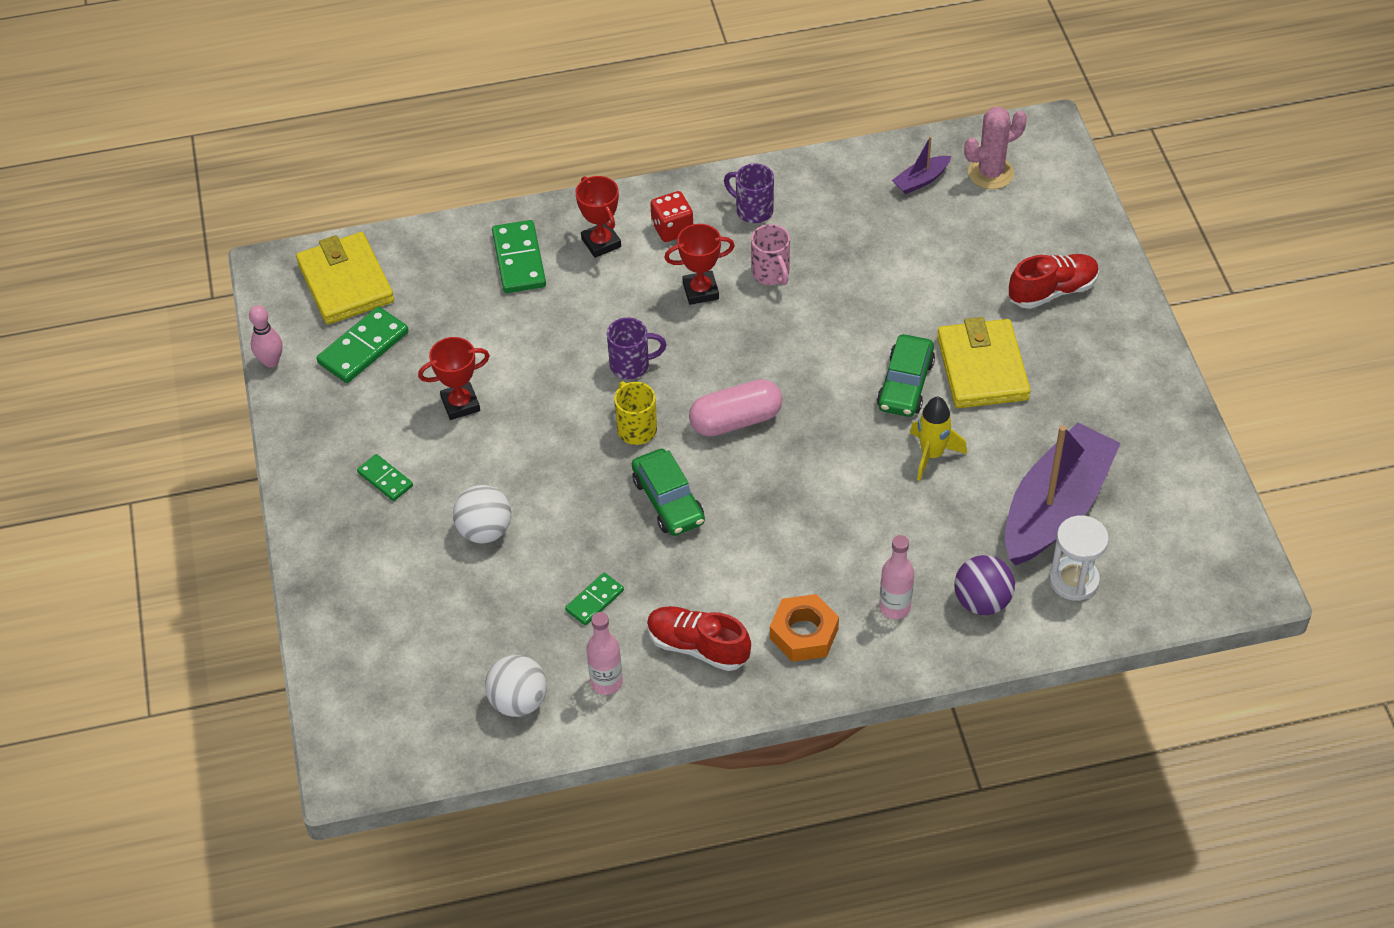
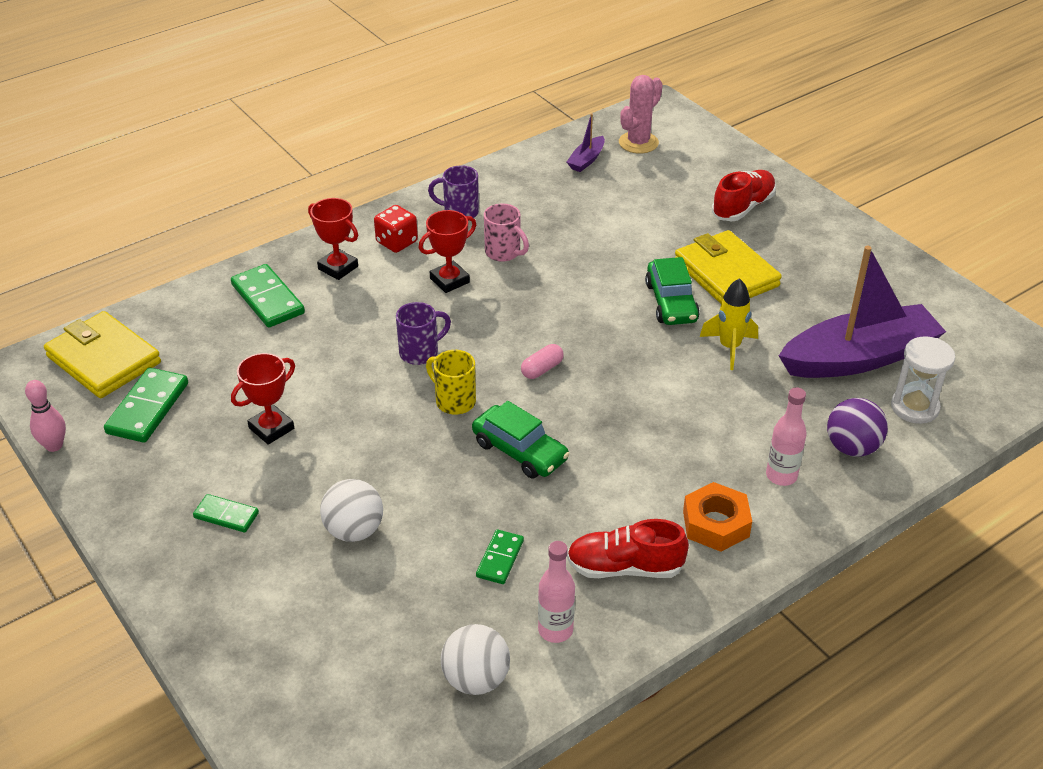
camera: 25 degrees left, 10 degrees down
pink capsule [689,379,782,437] -> pink capsule [521,344,564,379], size x0.54
purple boat [1005,423,1121,565] -> purple boat turned 60 degrees clockwise [779,246,946,378]

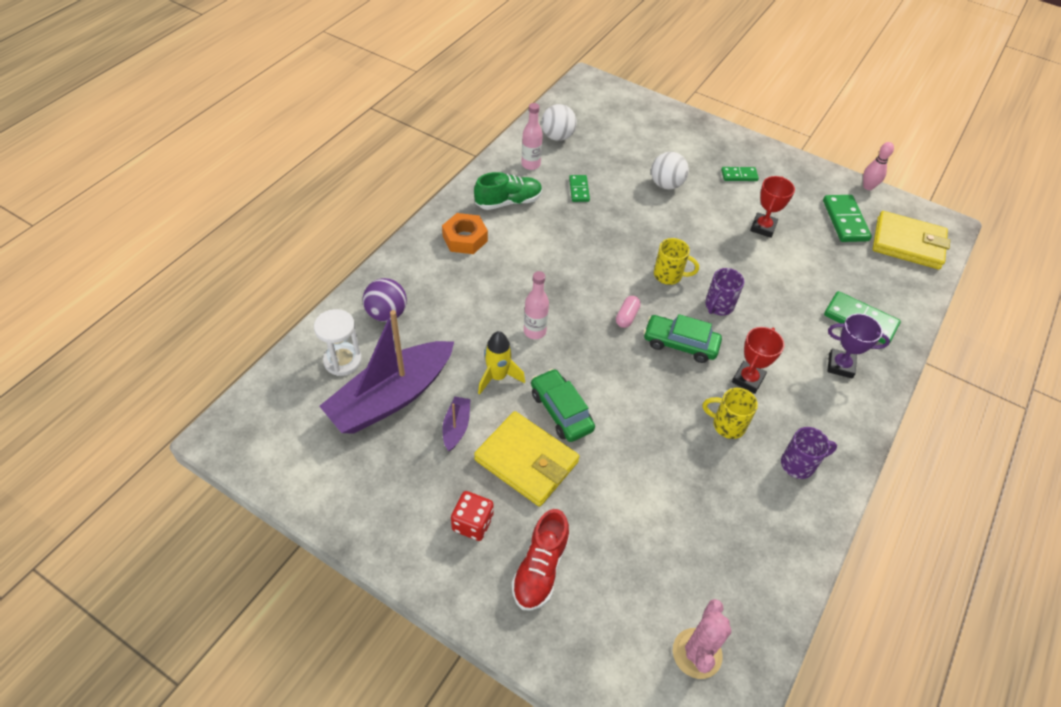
camera: 155 degrees right, 10 degrees up
red trophy [308,198,358,280] -> purple trophy [827,314,890,378]
red dice [374,205,418,253] -> red dice moved to [451,491,494,541]
green car [472,401,570,479] -> green car moved to [643,314,722,363]
pink mug [484,203,529,262] -> yellow mug [703,388,758,439]
purple boat [567,114,605,172] -> purple boat moved to [442,397,471,451]
red shoe [567,519,689,578] -> green shoe [474,172,542,210]
pink bottle [766,388,807,486] -> pink bottle moved to [524,271,549,339]

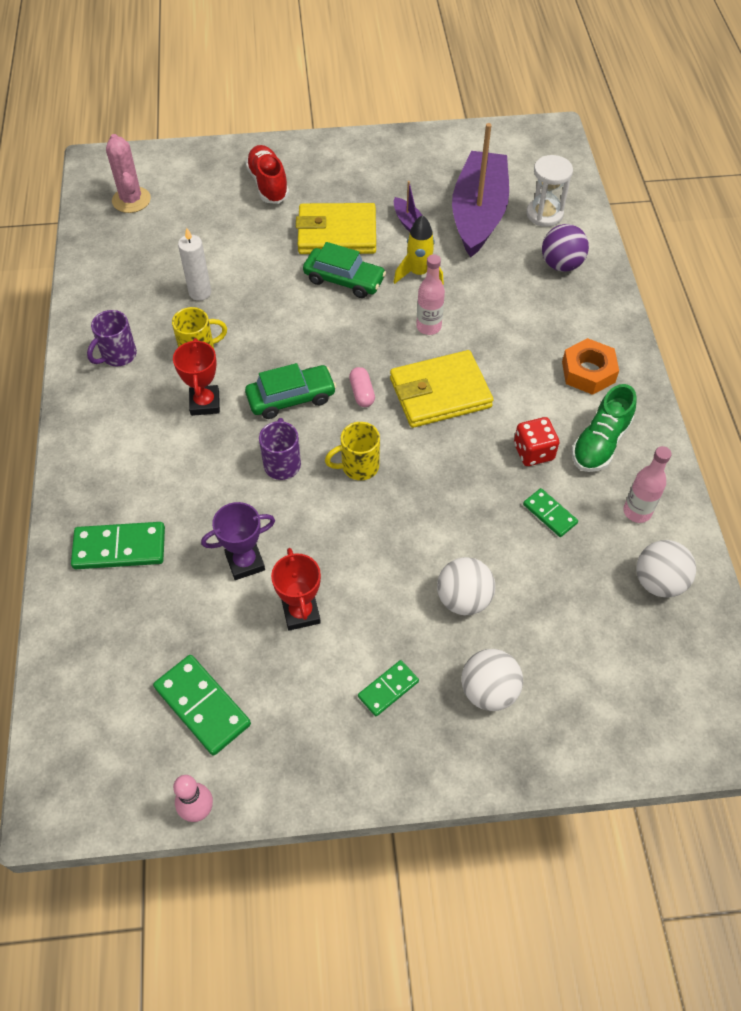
camera: 145 degrees right, 5 degrees up
red dice [451,491,494,541] -> red dice moved to [514,417,560,466]
purple trophy [827,314,890,378] -> purple trophy moved to [201,502,275,580]
yellow wallet [873,211,950,269] -> yellow wallet moved to [390,350,494,428]
none -> white candle [178,228,211,301]
none -> white ball [461,649,523,711]

